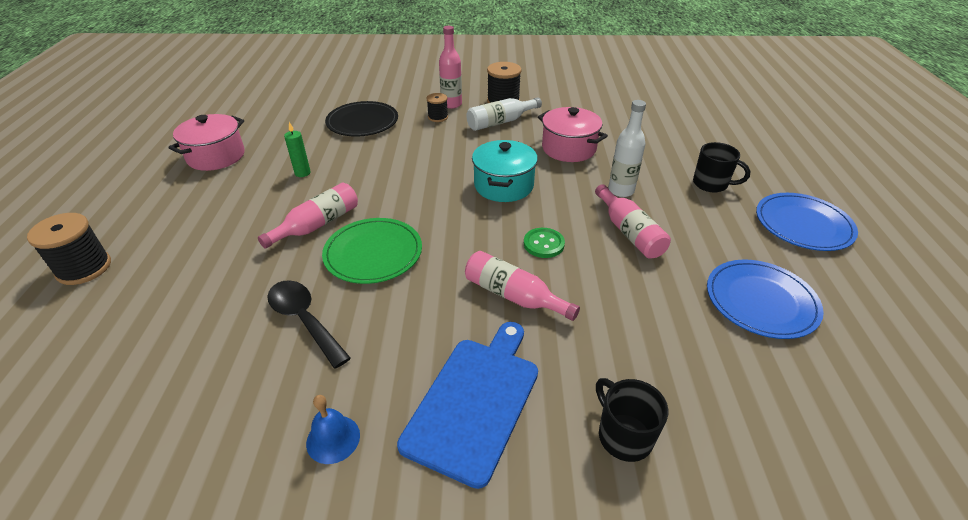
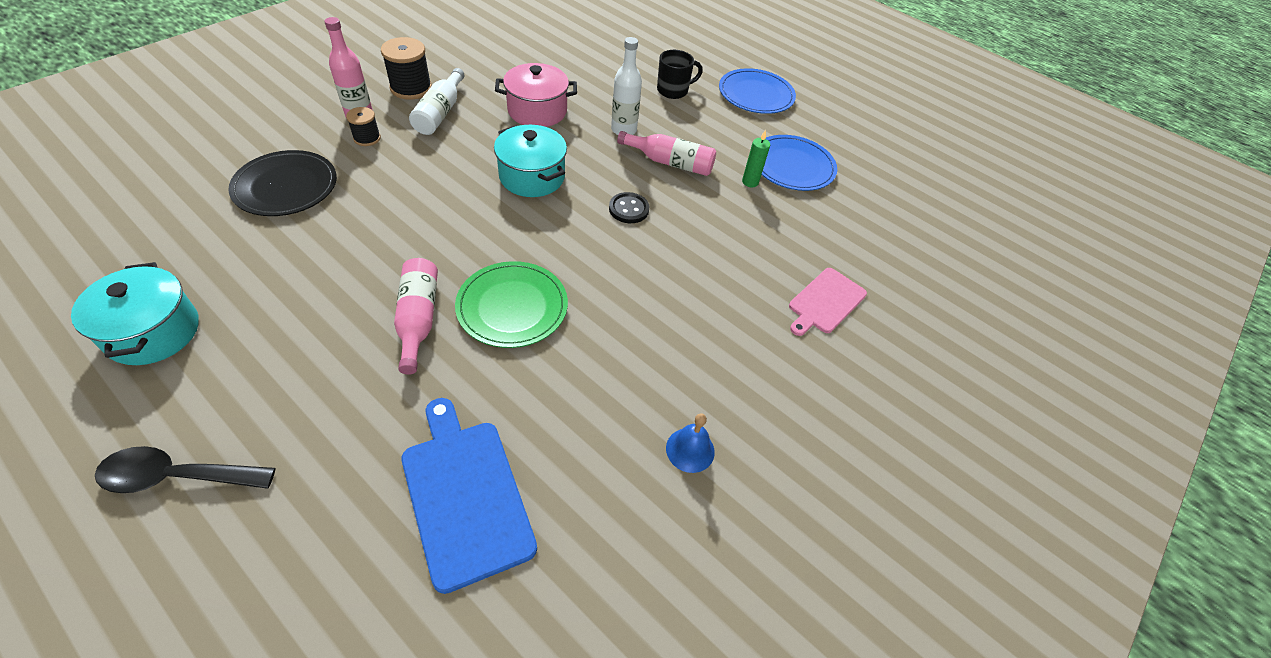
camera: 55 degrees left, 10 degrees up
black spool [27,213,111,285] -> none
pink pot [168,114,245,171] -> turquoise pot [71,262,199,365]
black spoon [267,280,351,368] -> black spoon moved to [95,446,276,493]
green candle [284,122,311,177] -> green candle moved to [742,130,770,187]
blue cutting board [397,322,538,489] -> blue cutting board moved to [402,398,537,594]
pink bottle [465,251,580,321] -> none
green button [524,228,565,258] -> black button [609,192,650,223]
black mug [596,378,668,462] -> pink cutting board [789,268,867,336]

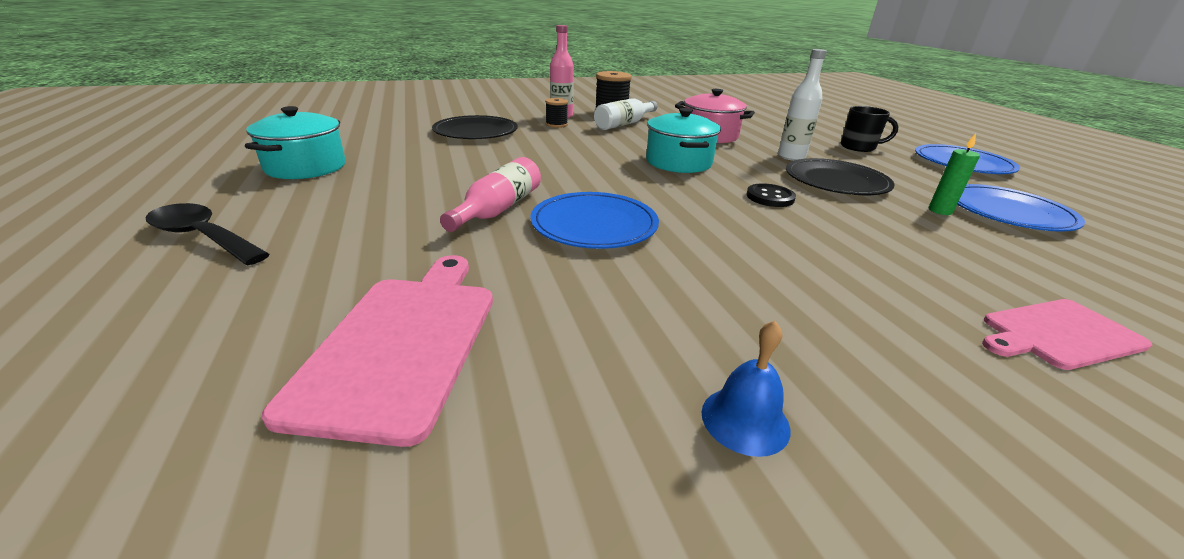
camera: 35 degrees right, 20 degrees down
blue cutting board [402,398,537,594] -> pink cutting board [262,255,493,447]
green plate [455,261,568,348] -> blue plate [530,192,659,249]
pink bottle [617,131,716,176] -> black plate [786,158,895,195]

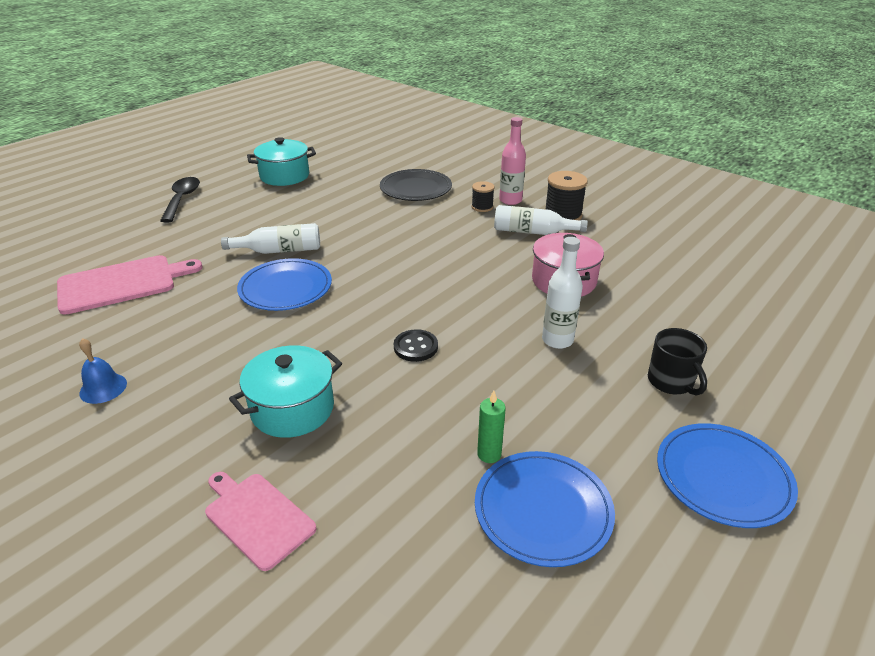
camera: 60 degrees right, 5 degrees up
pink bottle [440,157,541,232] -> white bottle [221,223,320,254]
turquoise pot [646,108,721,173] -> turquoise pot moved to [229,345,342,438]
black plate [786,158,895,195] -> none

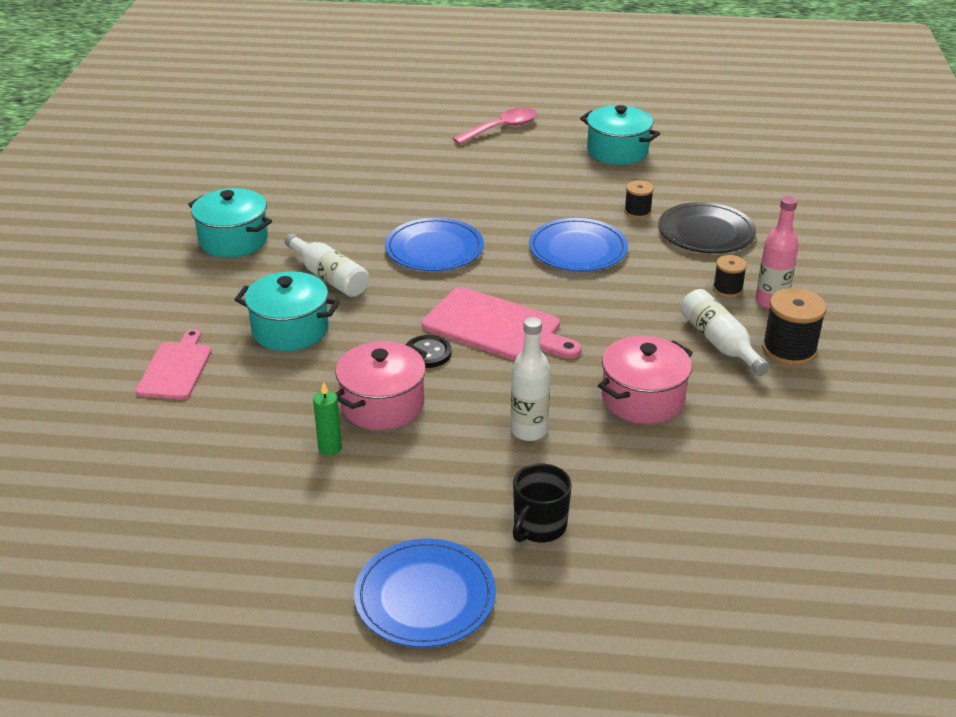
camera: 55 degrees right, 0 degrees up
pink cutting board [57,255,203,315] -> pink cutting board moved to [422,287,582,361]
blue bell [79,338,127,404] -> turquoise pot [188,188,272,257]
black spoon [160,177,200,223] -> pink spoon [453,108,537,145]
white bottle [221,223,320,254] -> white bottle moved to [285,233,369,297]
blue plate [475,451,615,567] -> blue plate moved to [529,218,628,271]
none -> pink pot [335,341,427,430]
none -> black spool [624,180,654,219]

